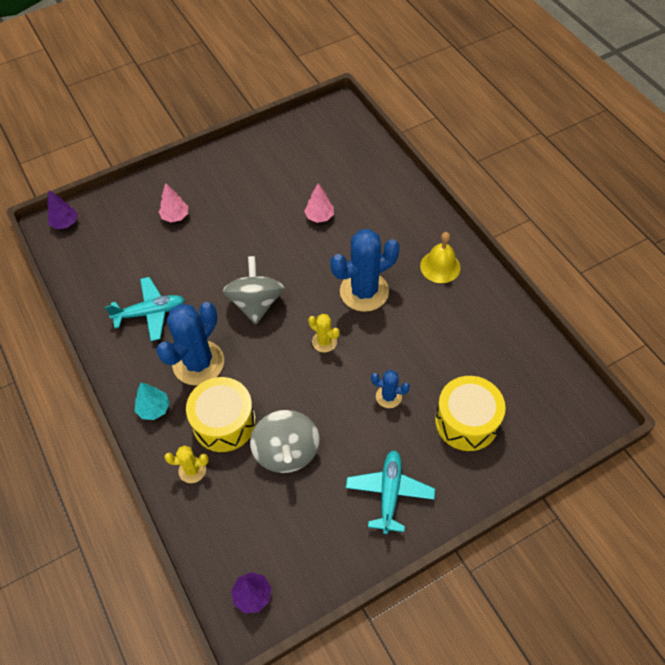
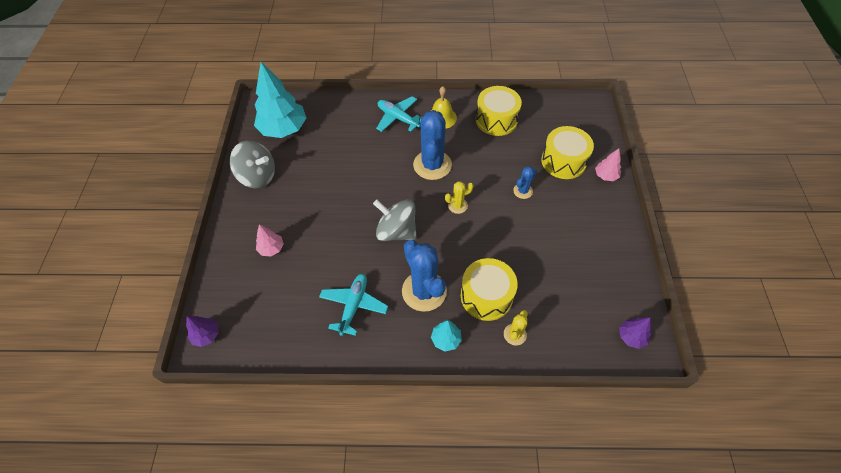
camera: 60 degrees left, 0 degrees up
grey spinning top [250,410,320,473] -> grey spinning top moved to [230,140,275,188]
pink tree [304,183,334,223] -> pink tree moved to [595,148,621,181]
turquoise plane [346,450,435,534] -> turquoise plane moved to [376,97,423,132]
none -> turquoise tree [254,62,306,138]
none -> yellow drum [476,86,522,136]

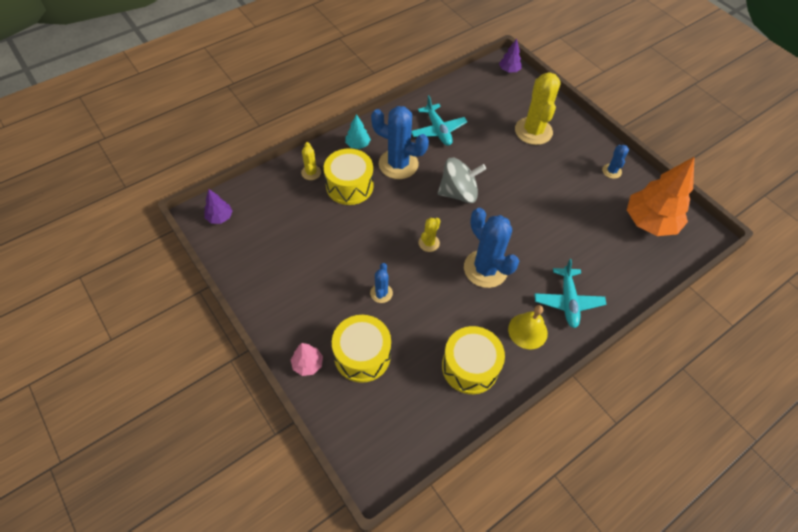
camera: 140 degrees right, 0 degrees up
grey spinning top [230,140,275,188] -> blue cactus [602,145,629,179]
turquoise tree [254,62,306,138] -> orange tree [627,156,695,236]
pink tree [256,224,284,257] -> yellow cactus [515,72,561,145]
turquoise plane [376,97,423,132] -> turquoise plane turned 90 degrees clockwise [534,259,606,328]

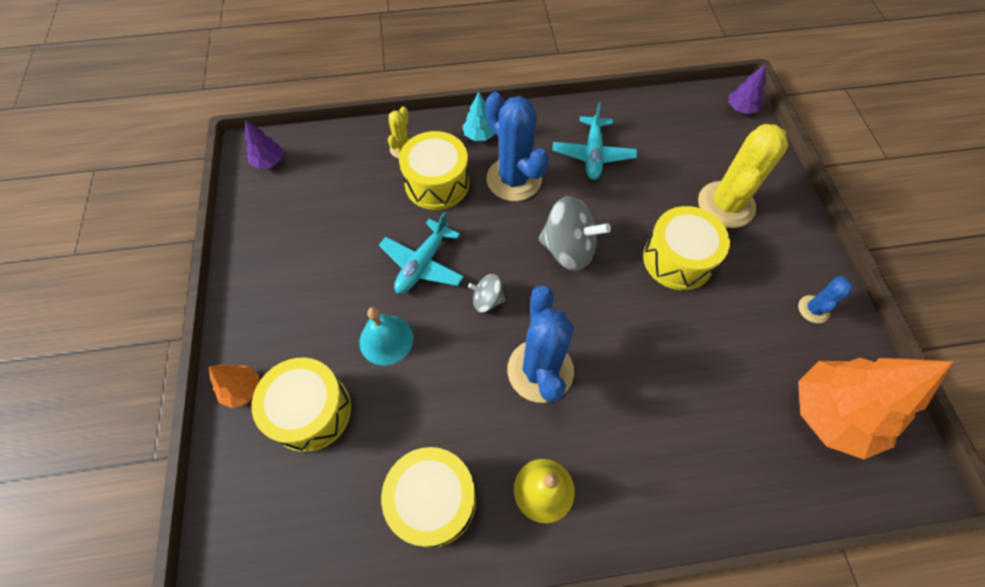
camera: 30 degrees right, 5 degrees up
pink tree [291,343,323,376] -> orange tree [209,364,259,408]
blue cactus [370,263,393,303] -> turquoise bell [359,307,413,366]
yellow cactus [418,218,441,252] -> grey spinning top [468,274,505,313]
turquoise plane [534,259,606,328] -> turquoise plane moved to [379,212,464,294]
none -> yellow drum [643,206,730,290]

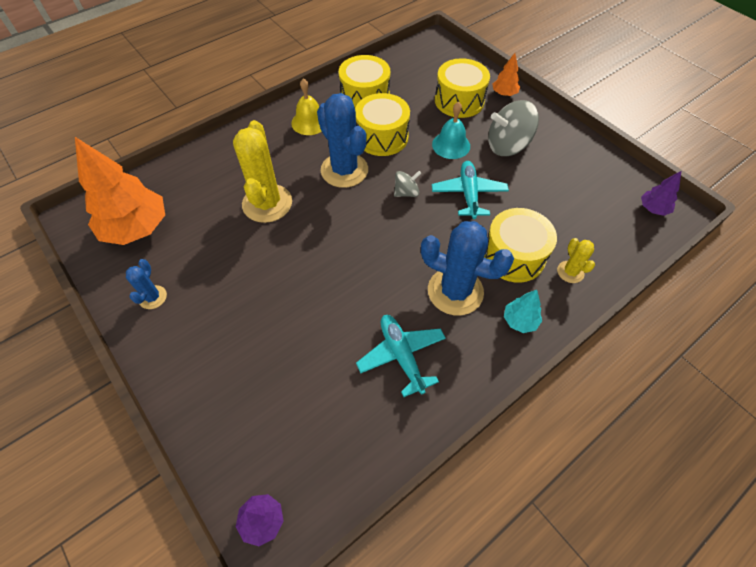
camera: 150 degrees right, 5 degrees down
grey spinning top [539,196,611,271] -> grey spinning top moved to [488,100,539,156]
yellow drum [643,206,730,290] -> yellow drum moved to [355,93,410,156]
yellow cactus [698,124,788,228] -> yellow cactus moved to [233,120,292,223]

